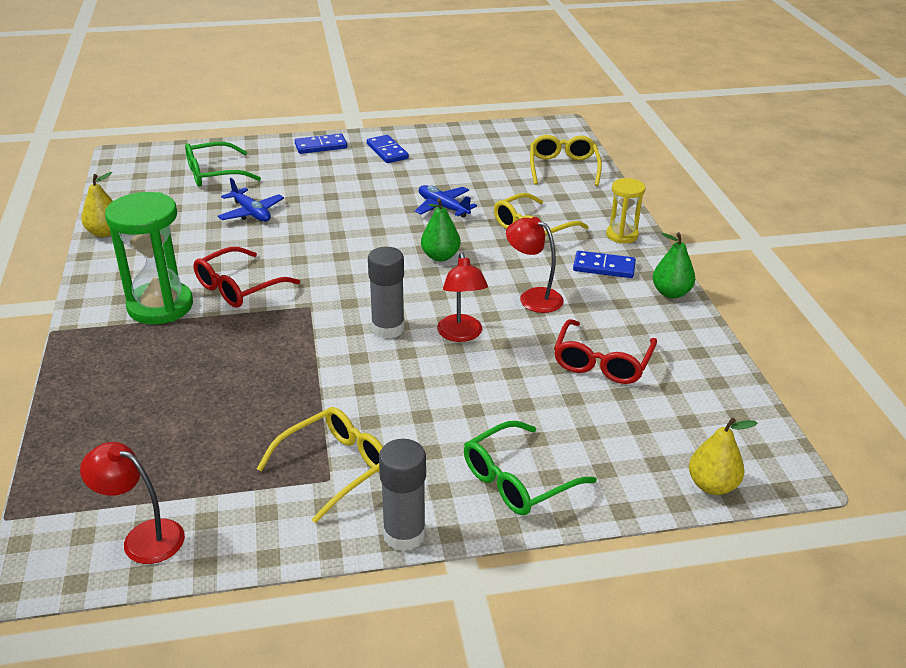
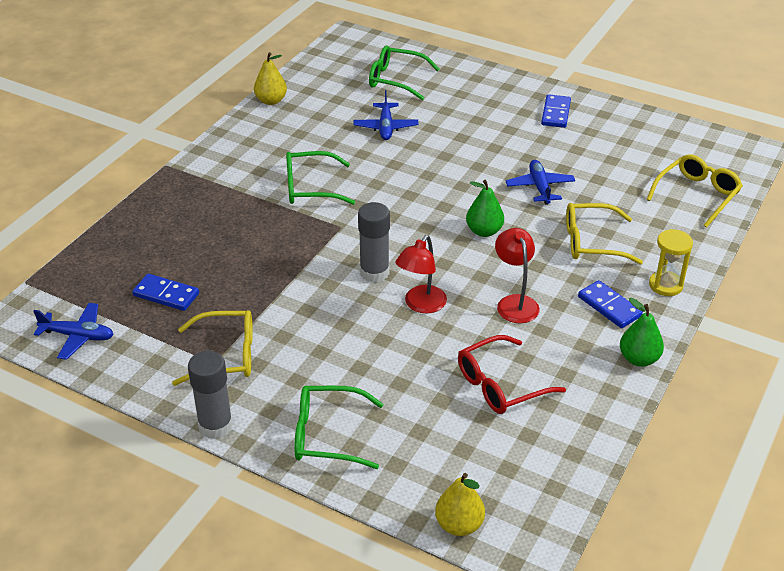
camera: 40 degrees right, 5 degrees up
red lamp [80,442,185,564] -> blue plane [33,303,114,360]
green hourglass [105,192,193,324] -> none
red glasses [193,247,300,307] -> green glasses [286,151,355,205]
blue domino [295,133,347,154] -> blue domino moved to [132,274,199,311]

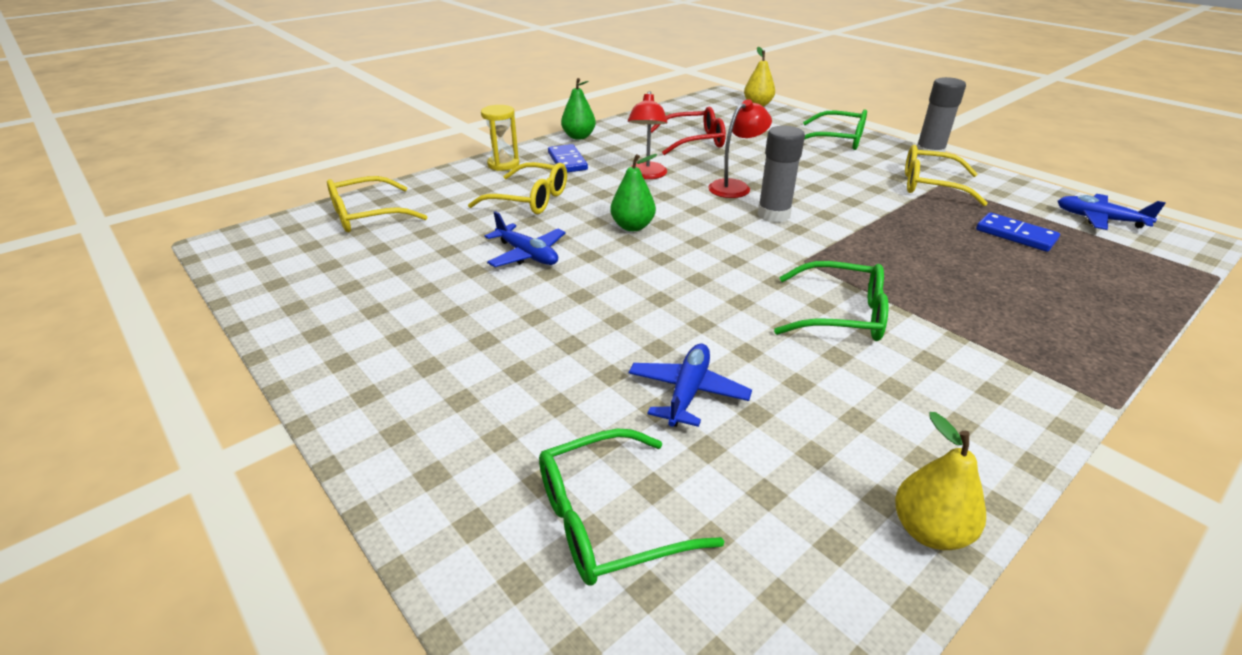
camera: 160 degrees left, 5 degrees down
green glasses [369,45,440,100] -> green glasses turned 120 degrees clockwise [539,428,724,586]
blue plane [506,160,575,205] -> blue plane turned 60 degrees counterclockwise [485,211,566,267]
blue domino [541,94,571,128] -> none

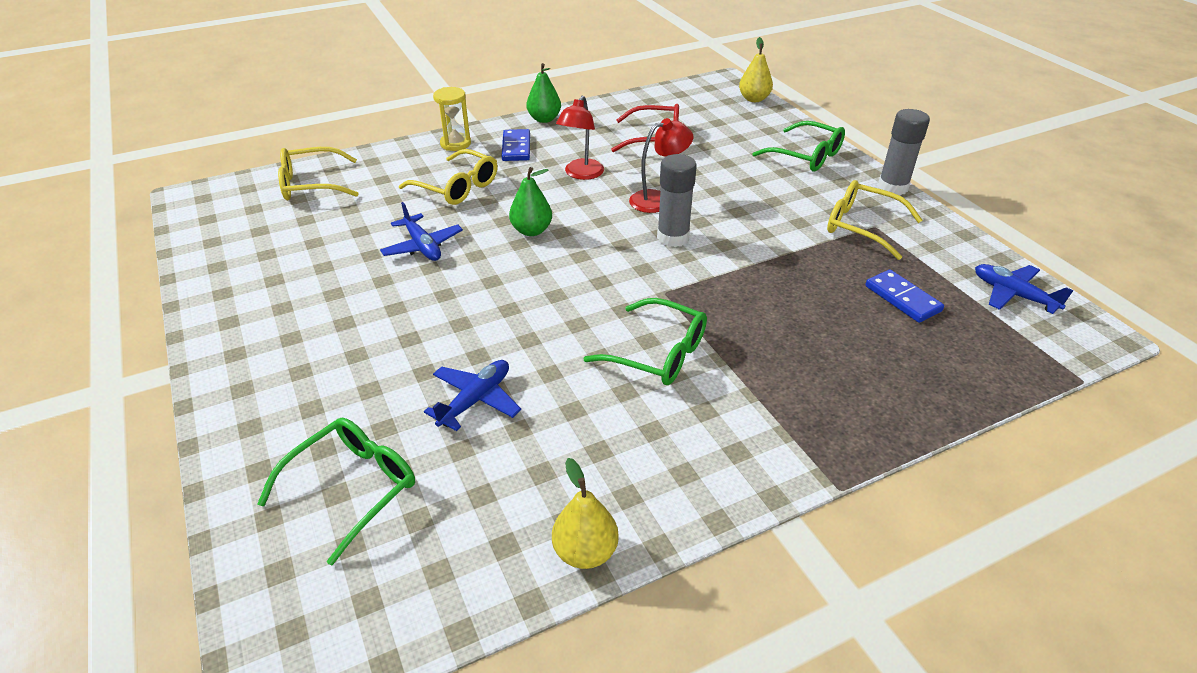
camera: 15 degrees right, 5 degrees up
green glasses [539,428,724,586] -> green glasses turned 135 degrees clockwise [257,418,415,566]

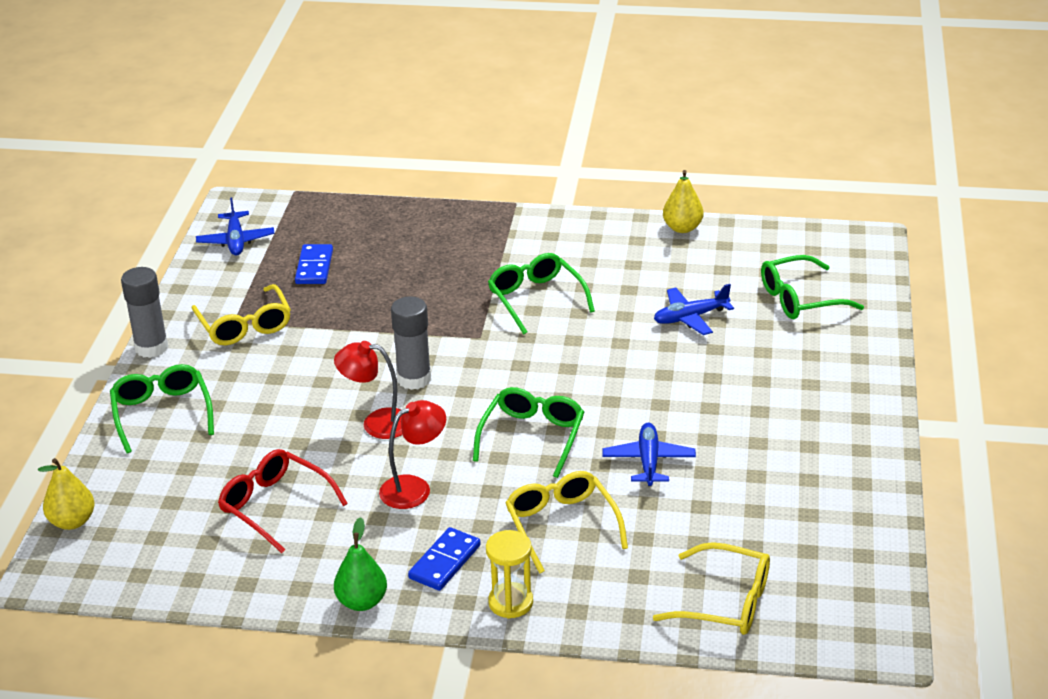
camera: 145 degrees left, 5 degrees down
green pear [509,167,552,236] -> green glasses [473,387,584,478]

